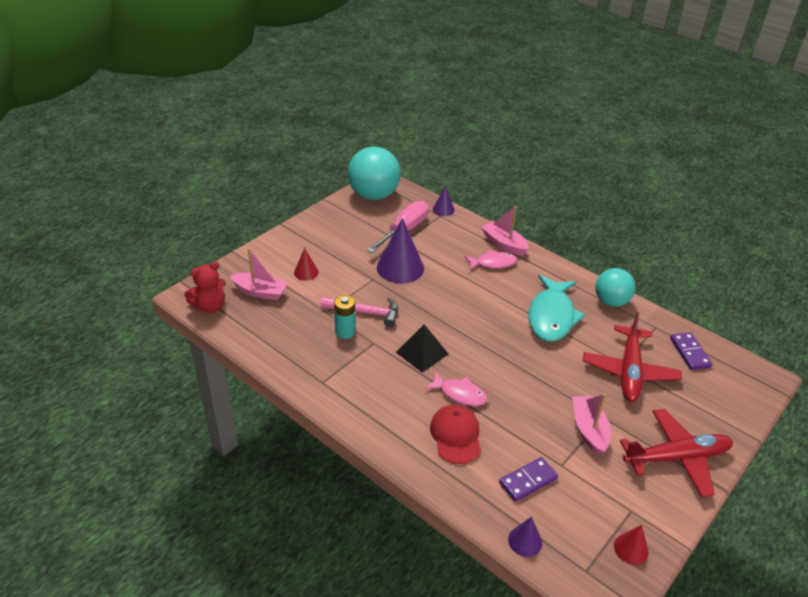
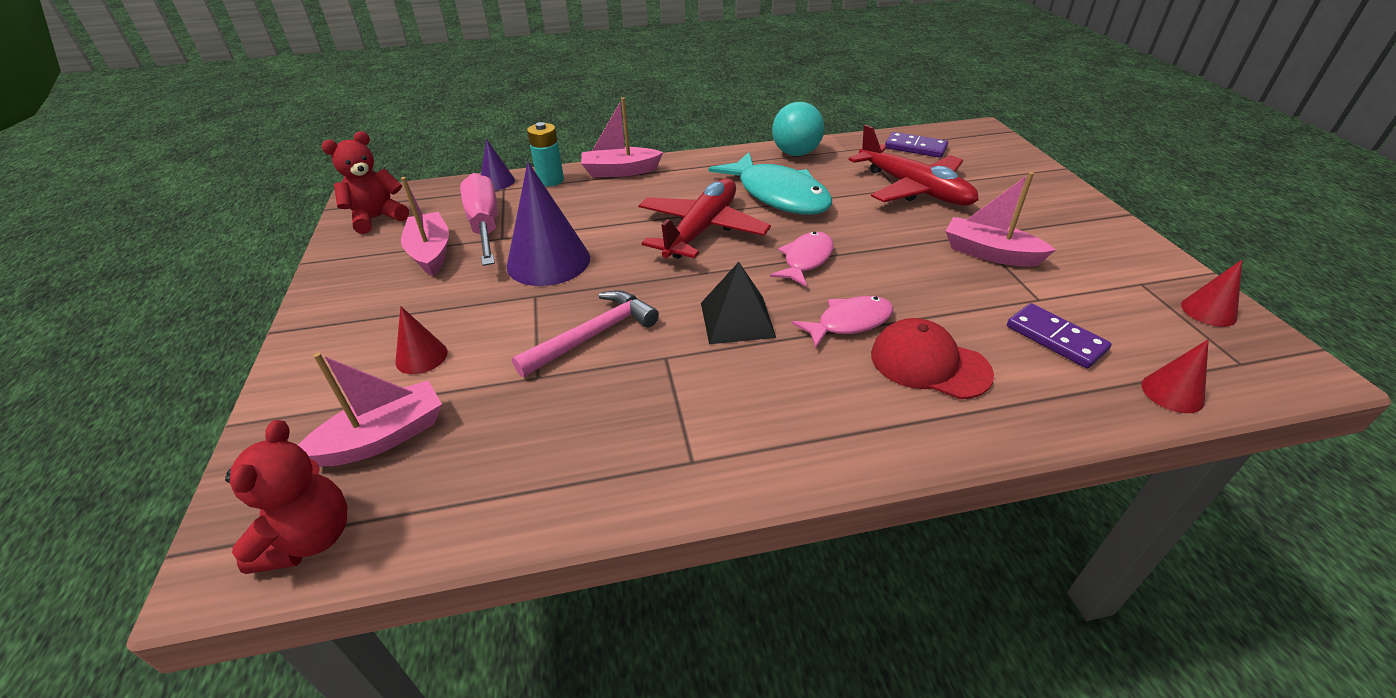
camera: 50 degrees left, 0 degrees up
turquoise battery [334,295,356,339] -> turquoise battery moved to [527,122,564,187]
turquoise ball [348,147,401,200] -> red teddy bear [322,131,409,234]
pink fish [464,250,517,270] -> pink fish moved to [770,232,834,287]
purple domino [499,457,558,502] -> purple domino turned 45 degrees counterclockwise [1007,303,1112,368]
purple cone [508,517,542,557] -> red cone [1141,339,1209,413]
red plane [620,409,733,497] -> red plane moved to [638,178,771,259]
none -> pink boat [401,177,449,276]

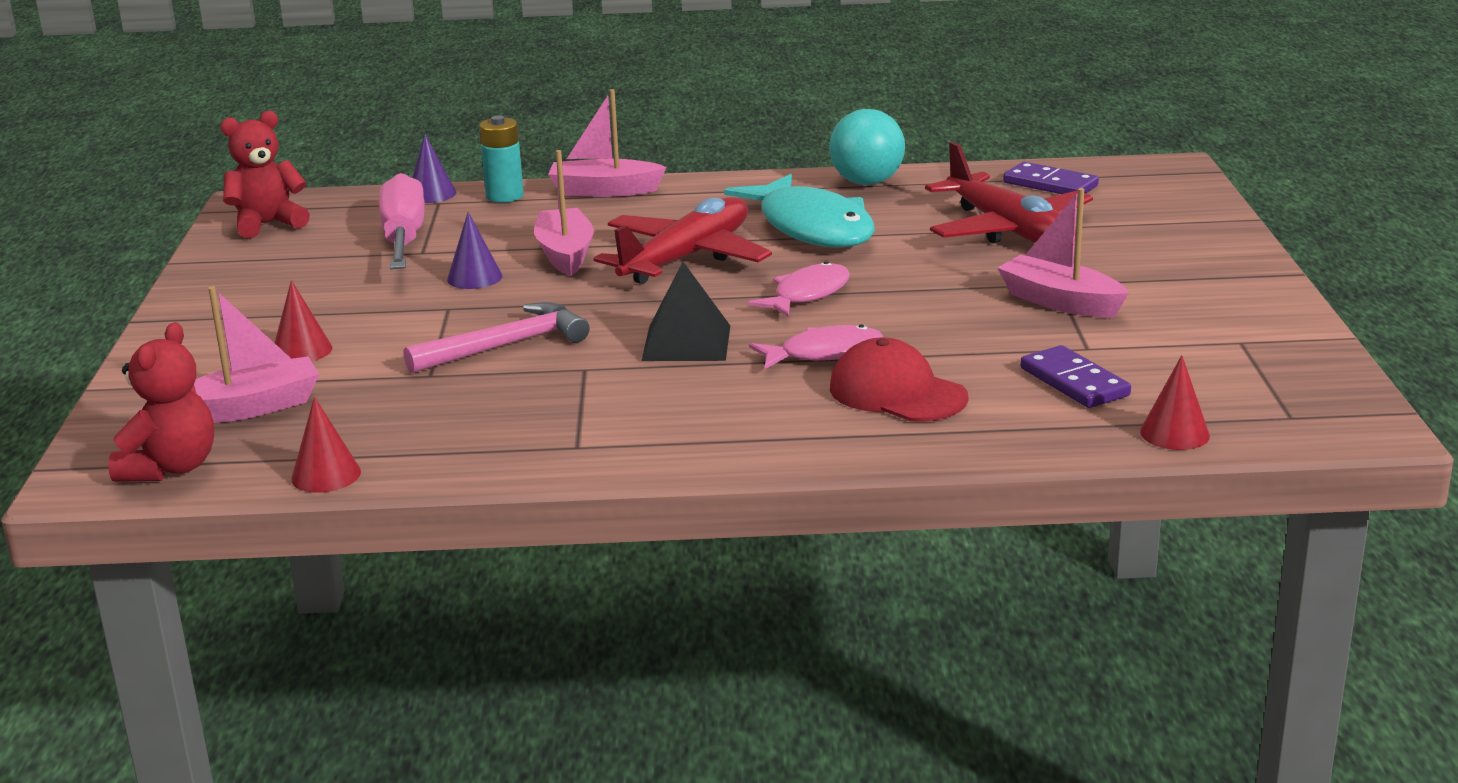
camera: 10 degrees right, 15 degrees down
pink boat [401,177,449,276] -> pink boat moved to [534,150,594,276]
purple cone [507,162,590,286] -> purple cone [447,212,502,289], size x0.51
red cone [1181,260,1242,327] -> red cone moved to [291,397,361,493]

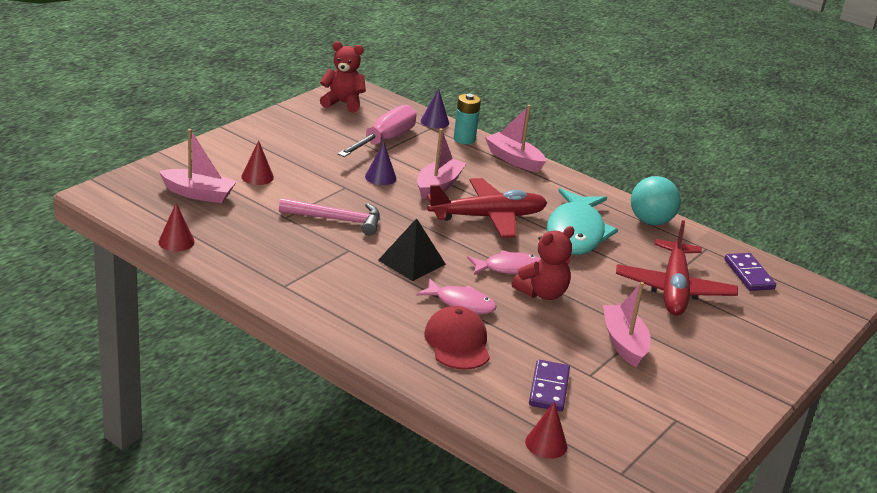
camera: 35 degrees right, 5 degrees up
red teddy bear [108,322,214,482] -> red teddy bear moved to [512,226,574,300]

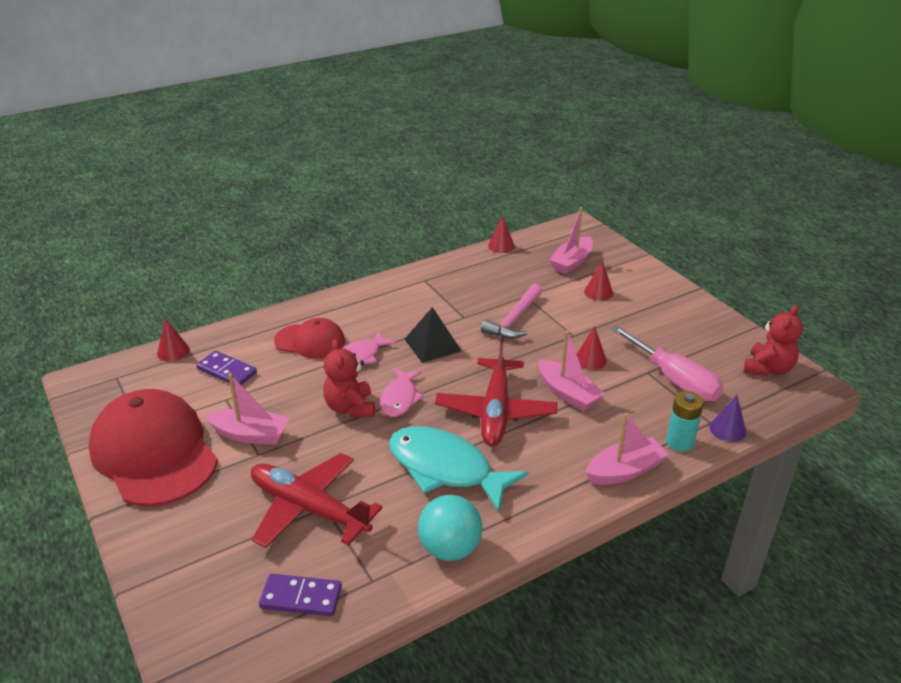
camera: 115 degrees right, 5 degrees up
purple cone [365,142,396,185] -> red cone [577,326,607,370]
none -> red cap [88,389,218,506]

